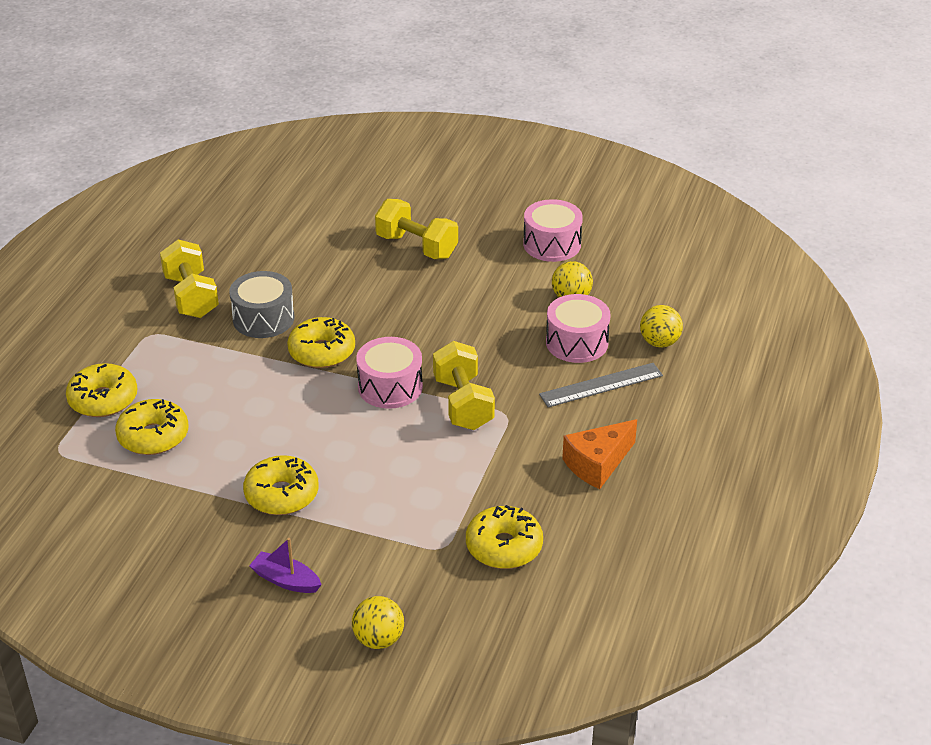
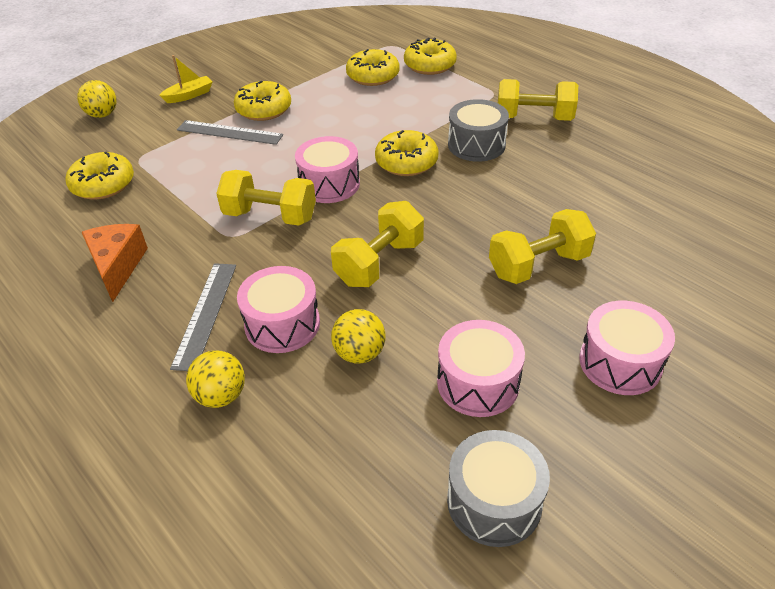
camera: 120 degrees right, 5 degrees up
purple boat [249,538,322,593] -> yellow boat [159,55,213,103]
none -> grey ruler [177,120,283,145]
none -> yellow dumbbell [331,201,424,287]
none -> grey drum [447,430,550,547]
none -> pink drum [579,301,675,395]

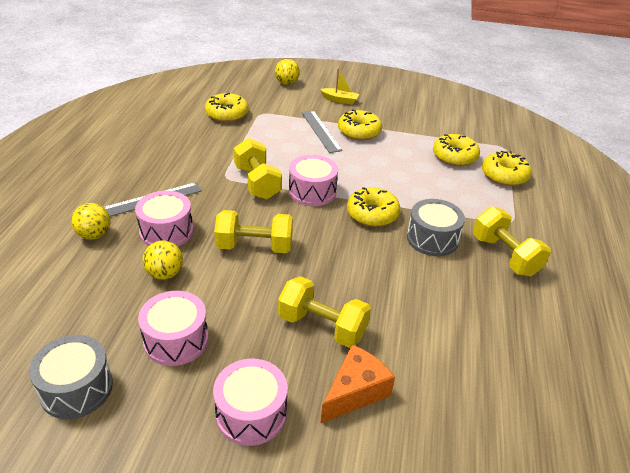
camera: 50 degrees right, 5 degrees down
orange cheese [82,224,148,302] -> orange cheese moved to [321,345,395,423]

